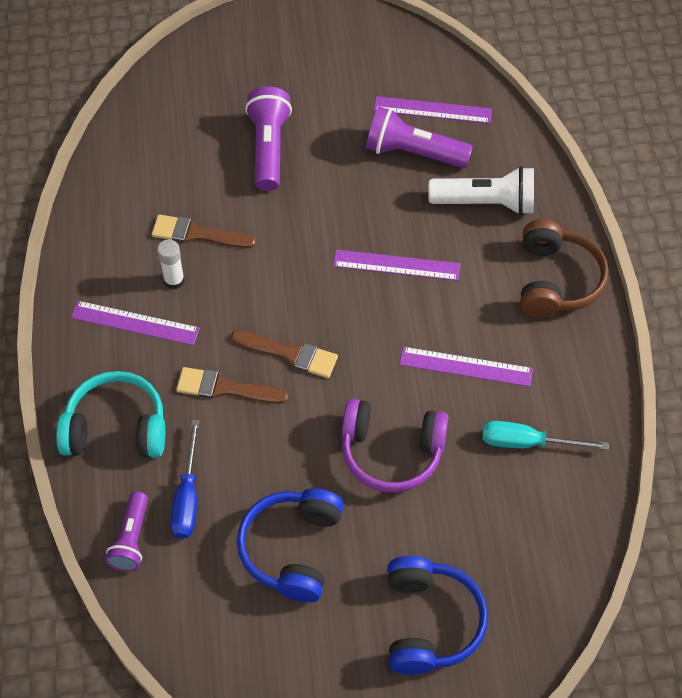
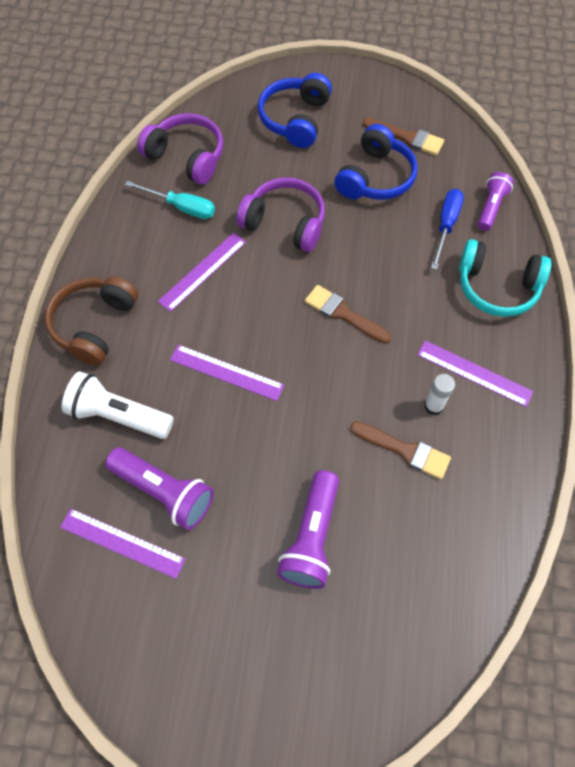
camera: 165 degrees left, 5 degrees up
brown brush [176,367,288,404] -> brown brush moved to [363,118,444,155]
purple ruler [400,347,533,387] -> purple ruler turned 75 degrees counterclockwise [158,233,246,312]
none -> purple headphones [137,113,223,185]

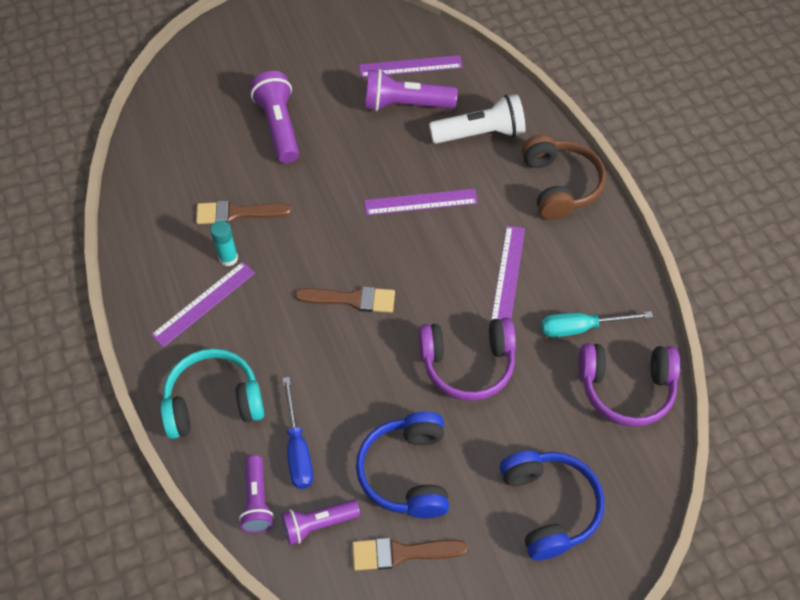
camera: 150 degrees right, 5 degrees down
purple ruler [417,340,534,407] -> purple ruler turned 45 degrees counterclockwise [151,262,255,347]
white glue stick [424,374,455,415] -> turquoise glue stick [210,220,238,266]
none -> purple flashlight [282,500,360,545]

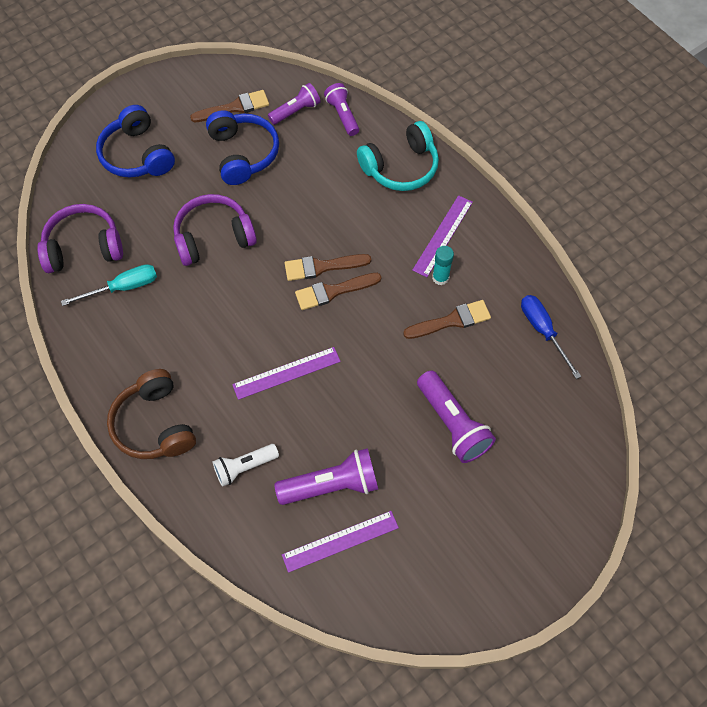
camera: 165 degrees right, 5 degrees up
blue screwdriver [282,377,313,489] -> blue screwdriver moved to [521,295,581,379]
white flashlight [429,94,525,144] -> white flashlight [213,444,279,487], size x0.65
purple ruler [491,226,525,321] -> none
none -> brown brush [295,273,382,310]

